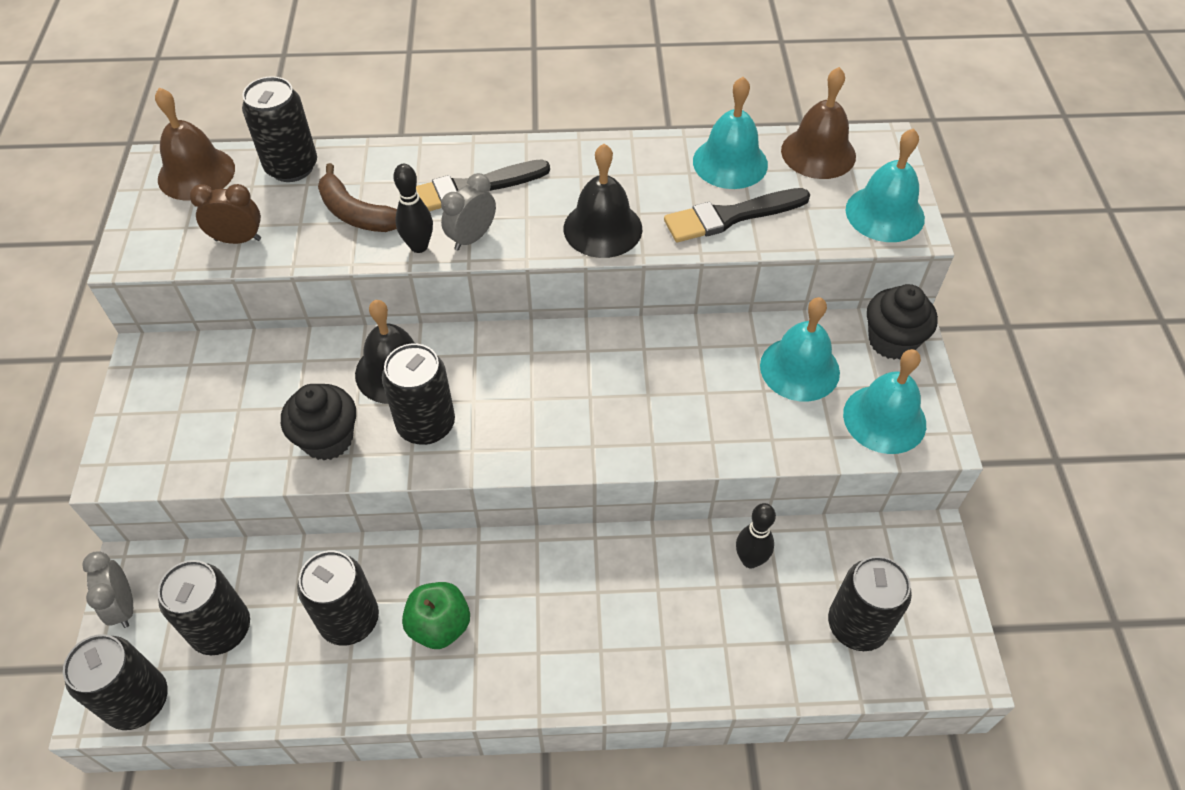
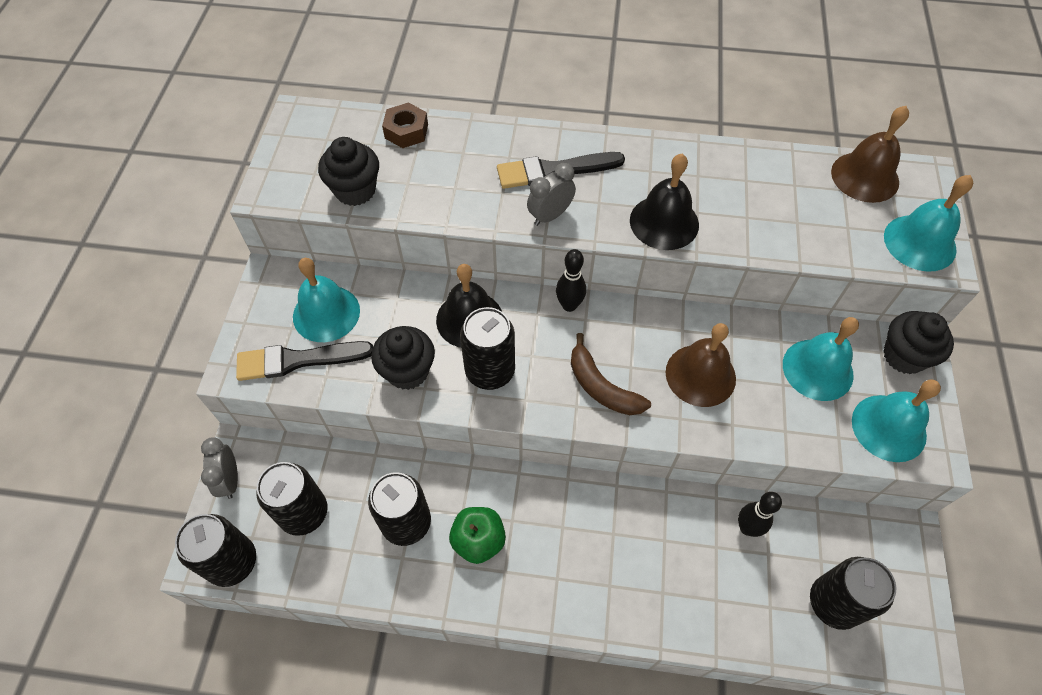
camera: 10 degrees right, 5 degrees up
brown bell [155,88,235,200] -> brown bell moved to [666,323,736,407]
brown clock [189,184,261,244] -> black cupcake [318,137,379,206]
black can [242,76,317,182] -> brown nut [382,102,428,148]
brown banana [318,163,397,232] -> brown banana moved to [571,333,651,415]
black bowling pin [393,164,433,253] -> black bowling pin moved to [556,249,586,312]
black brush [664,188,810,242] -> black brush moved to [236,341,373,381]
turquoise bell [693,77,768,189] -> turquoise bell moved to [293,258,360,342]

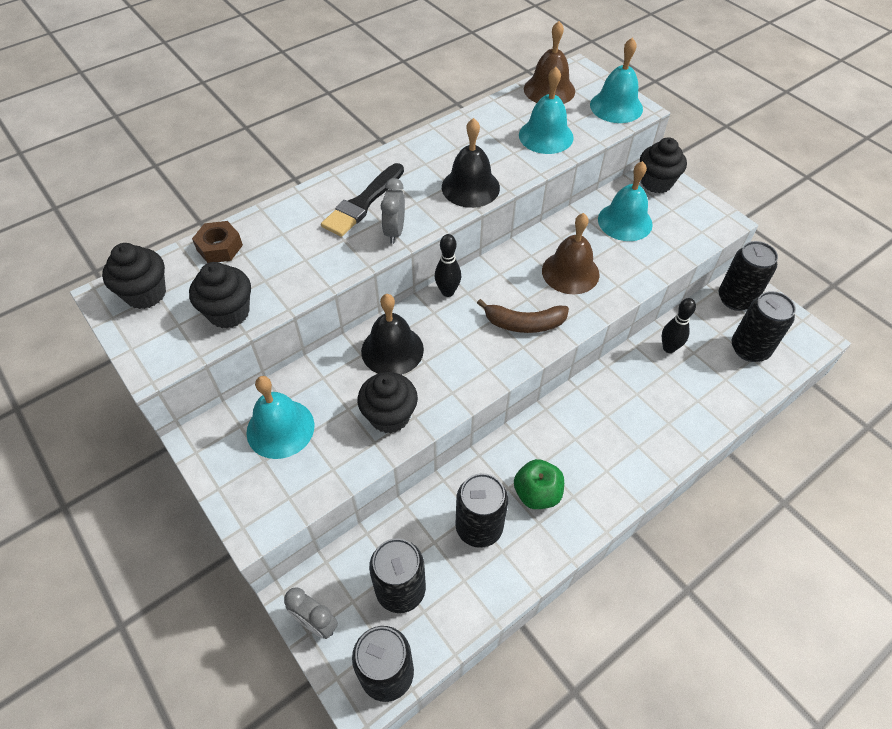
camera: 45 degrees left, 5 degrees down
black brush [236,341,373,381] -> none
black can [460,307,515,390] -> black can moved to [719,241,778,311]
turquoise bell [852,380,941,462] -> turquoise bell moved to [519,67,574,154]
none -> black cupcake [102,243,166,309]

